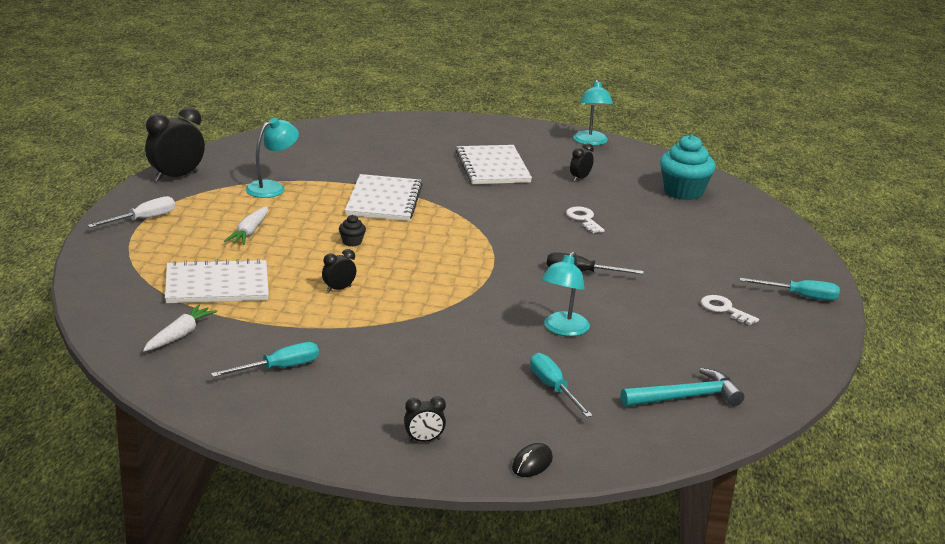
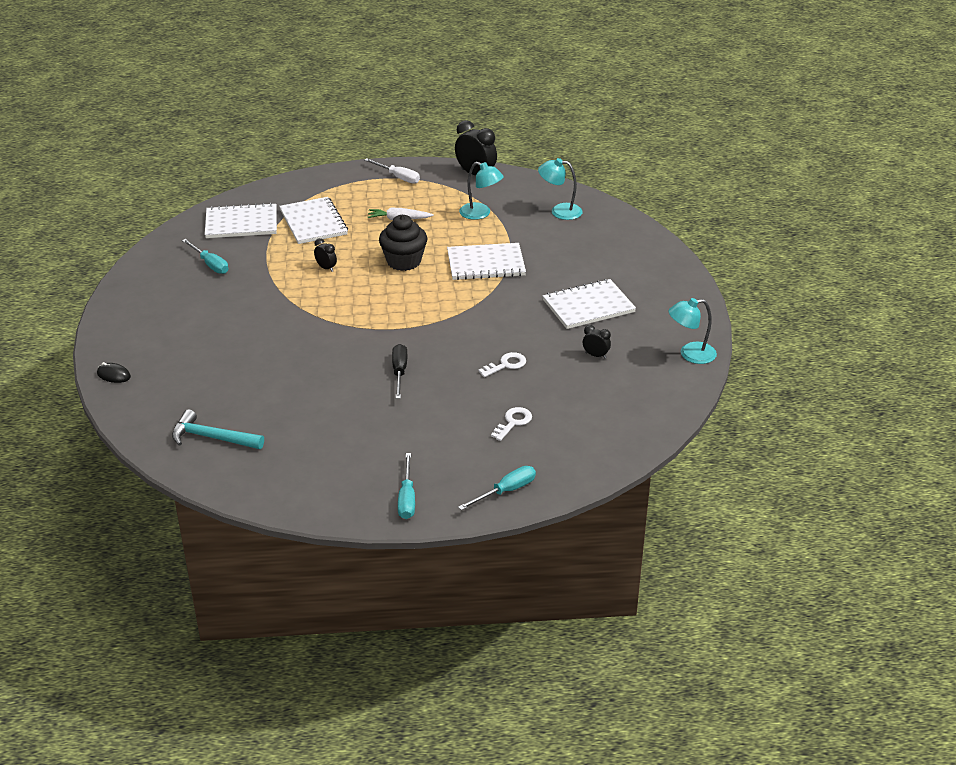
camera: 80 degrees right, 10 degrees up
white carrot [143,304,217,352] -> white notebook [205,203,277,238]
black cupcake [339,215,366,247] -> black cupcake [379,215,427,271], size x2.26
black clock [404,396,446,442] -> none
turquoise screwdriver [530,353,593,417] -> turquoise screwdriver moved to [458,466,536,510]
turquoise lamp [541,252,590,336] -> turquoise lamp moved to [538,158,583,220]
turquoise hammer [621,368,744,407] -> turquoise hammer turned 135 degrees clockwise [172,409,264,449]
turquoise cupcake [660,135,716,200] -> none
white key [701,295,759,325] -> white key moved to [491,407,532,441]

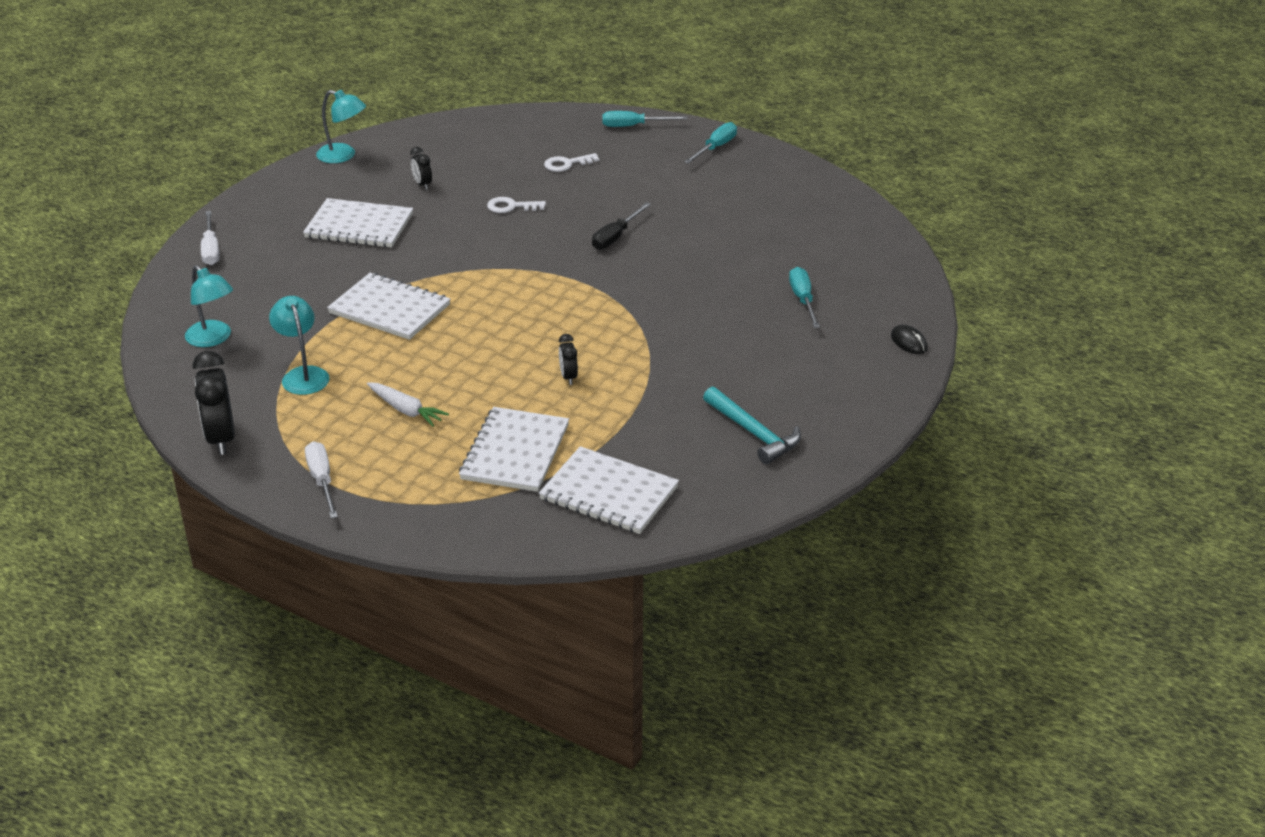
camera: 145 degrees left, 0 degrees up
turquoise hammer [172,409,264,449] -> turquoise hammer moved to [703,387,801,464]
turquoise screwdriver [182,239,228,274] -> turquoise screwdriver moved to [789,267,820,328]
black cupcake [379,215,427,271] -> none
none -> white screwdriver [201,211,220,265]

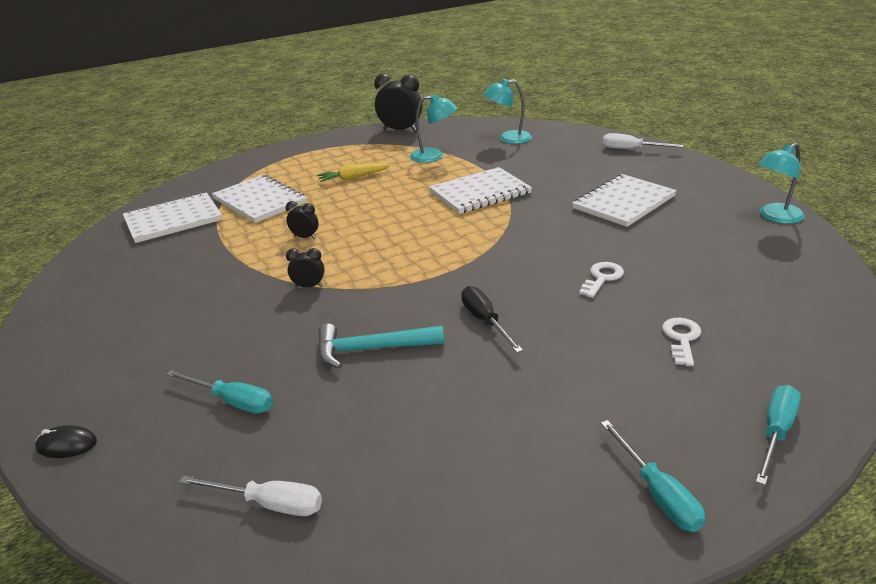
camera: 125 degrees right, 5 degrees down
white screwdriver [305,442,338,518] -> white screwdriver moved to [179,476,322,516]
white carrot [367,382,449,427] -> yellow carrot [317,163,390,182]
black clock [410,147,432,190] -> black clock moved to [286,248,325,287]
turquoise hammer [703,387,801,464] -> turquoise hammer moved to [318,324,444,369]

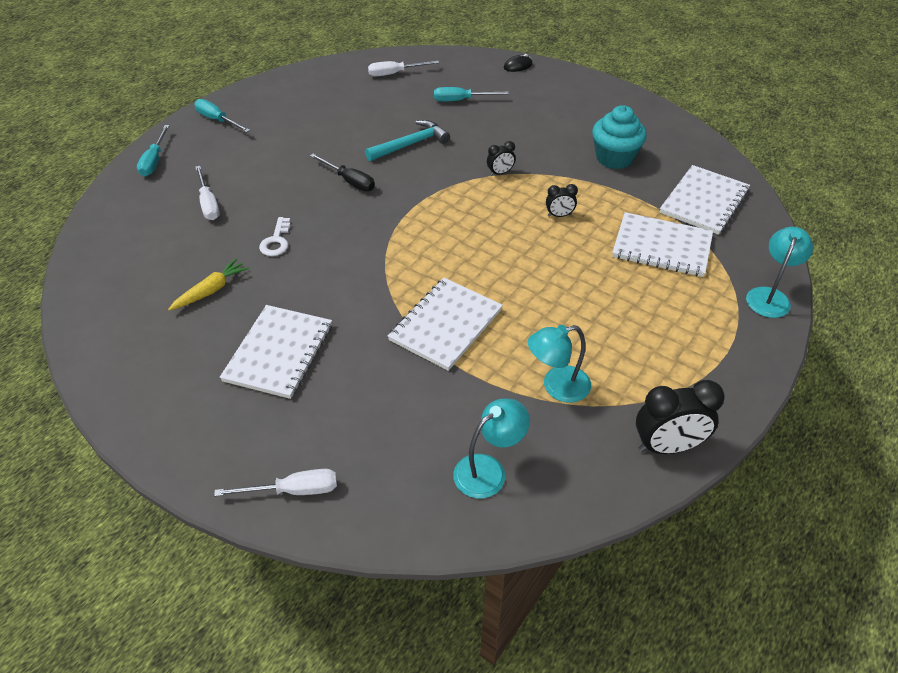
camera: 150 degrees right, 15 degrees up
yellow carrot [317,163,390,182] -> yellow carrot moved to [168,259,249,311]
white key [662,318,701,366] -> white screwdriver [195,166,220,220]
turquoise lamp [758,143,805,224] -> turquoise lamp moved to [746,227,813,318]
none -> turquoise cupcake [592,105,647,169]

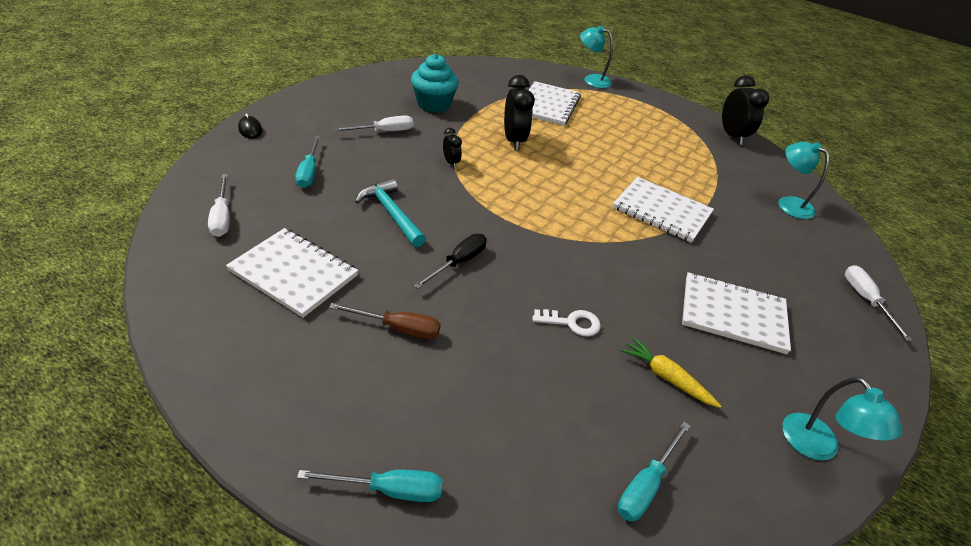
camera: 95 degrees left, 5 degrees down
turquoise screwdriver [194,99,250,132] -> turquoise screwdriver moved to [618,422,690,522]
white screwdriver [195,166,220,220] -> white screwdriver moved to [334,115,413,131]
turquoise lamp [528,325,591,403] -> turquoise lamp moved to [782,377,903,461]
black clock [546,184,578,217] -> black clock [504,75,535,151], size x1.93
white notebook [660,165,750,235] -> white notebook moved to [226,228,358,318]
none -> brown screwdriver [329,303,440,339]

